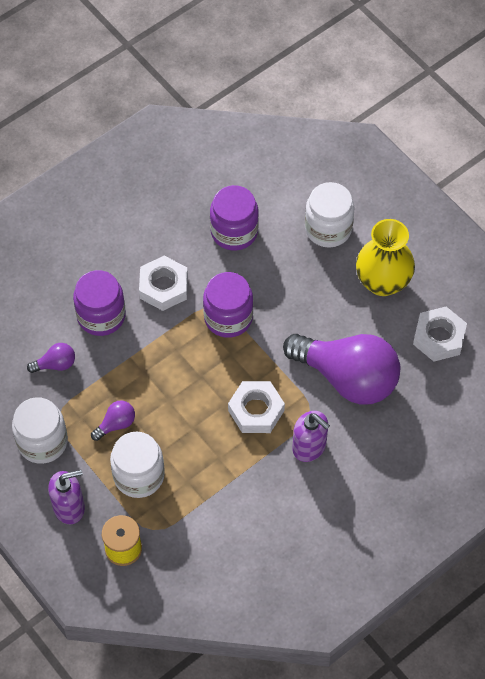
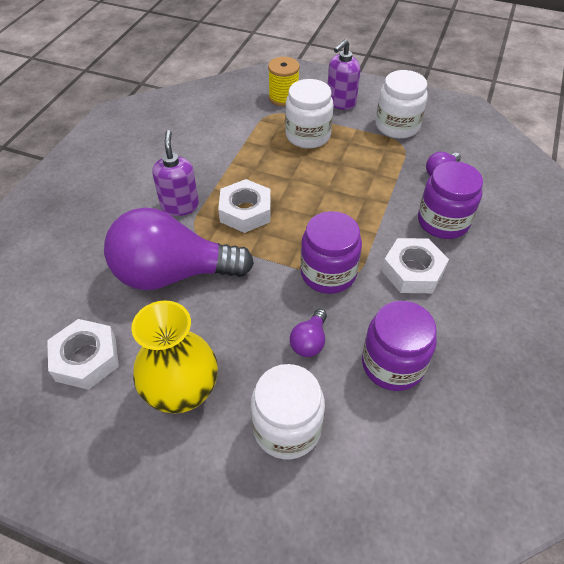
camera: 150 degrees right, 10 degrees down
purple light bulb [91,400,135,441] -> purple light bulb moved to [290,309,327,357]
purple soap dispenser [292,411,330,462] -> purple soap dispenser turned 75 degrees clockwise [152,130,199,216]

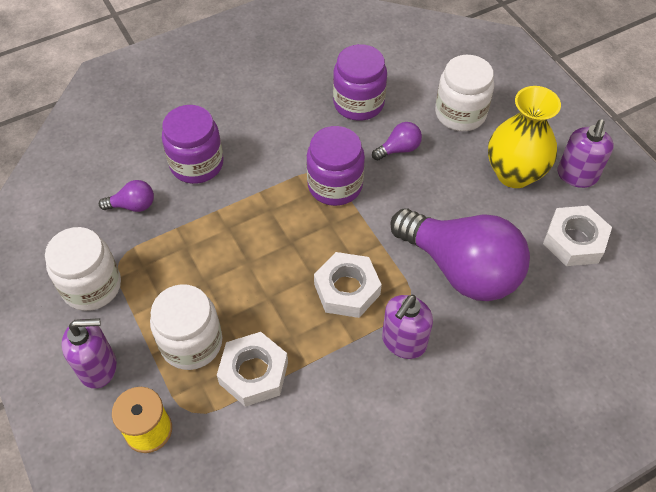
camera: 140 degrees left, 5 degrees up
white nut [382,238,449,293] -> white nut moved to [217,332,288,407]
none -> purple soap dispenser [557,120,614,188]

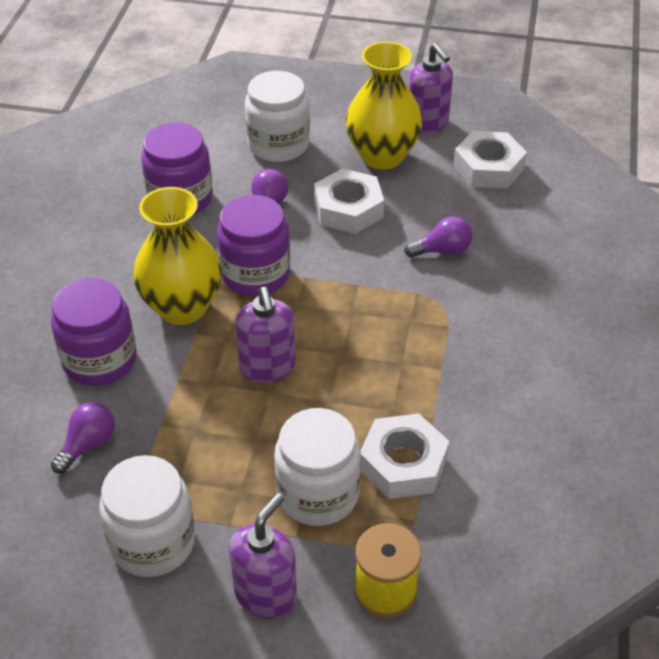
camera: 50 degrees left, 10 degrees down
white nut [314,252,382,318] -> white nut moved to [314,168,384,234]
purple soap dispenser [382,295,433,359] -> purple soap dispenser moved to [235,287,296,383]
purple light bulb [391,208,530,301] -> purple light bulb [404,216,472,258], size x0.40
none -> yellow vase [133,187,222,325]

